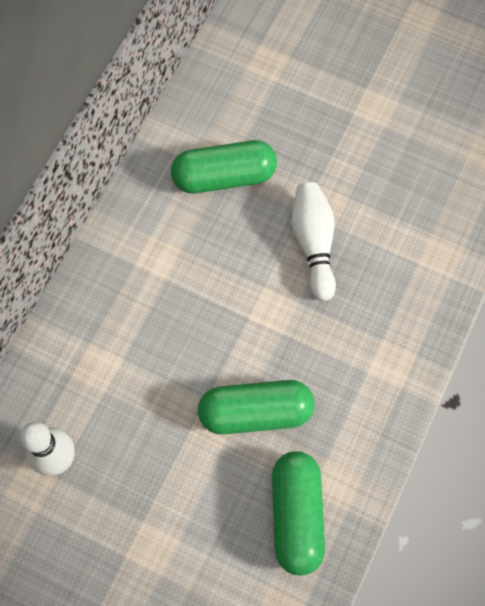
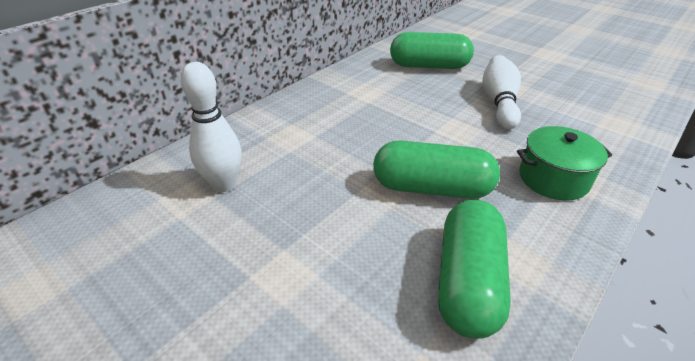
camera: 15 degrees right, 30 degrees down
none -> green pot [517,126,612,200]

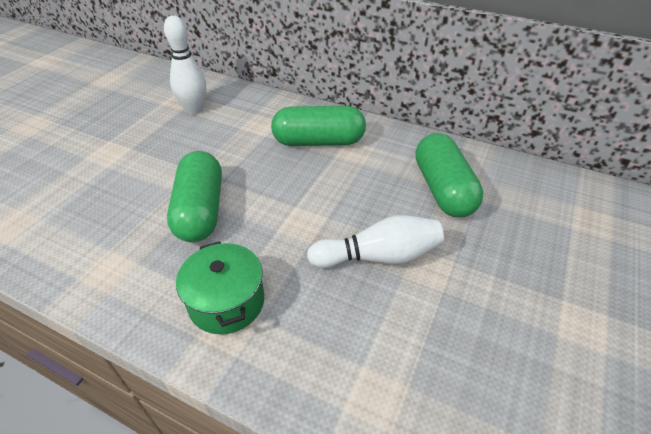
camera: 75 degrees right, 5 degrees up
green capsule [438,200,511,339] -> green capsule moved to [271,106,366,146]

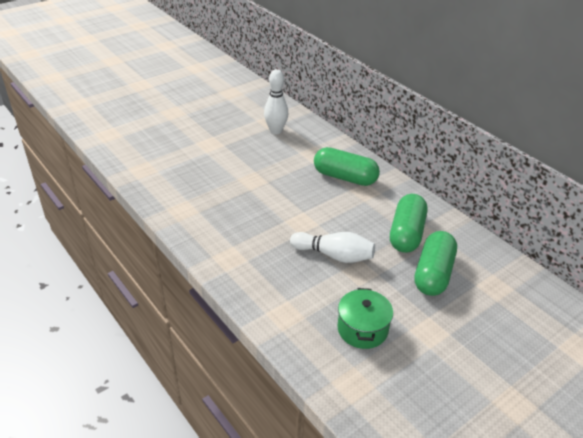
camera: 25 degrees right, 5 degrees down
green capsule [167,151,222,242] -> green capsule moved to [414,231,457,296]
green pot [176,241,264,334] -> green pot moved to [337,288,393,349]

